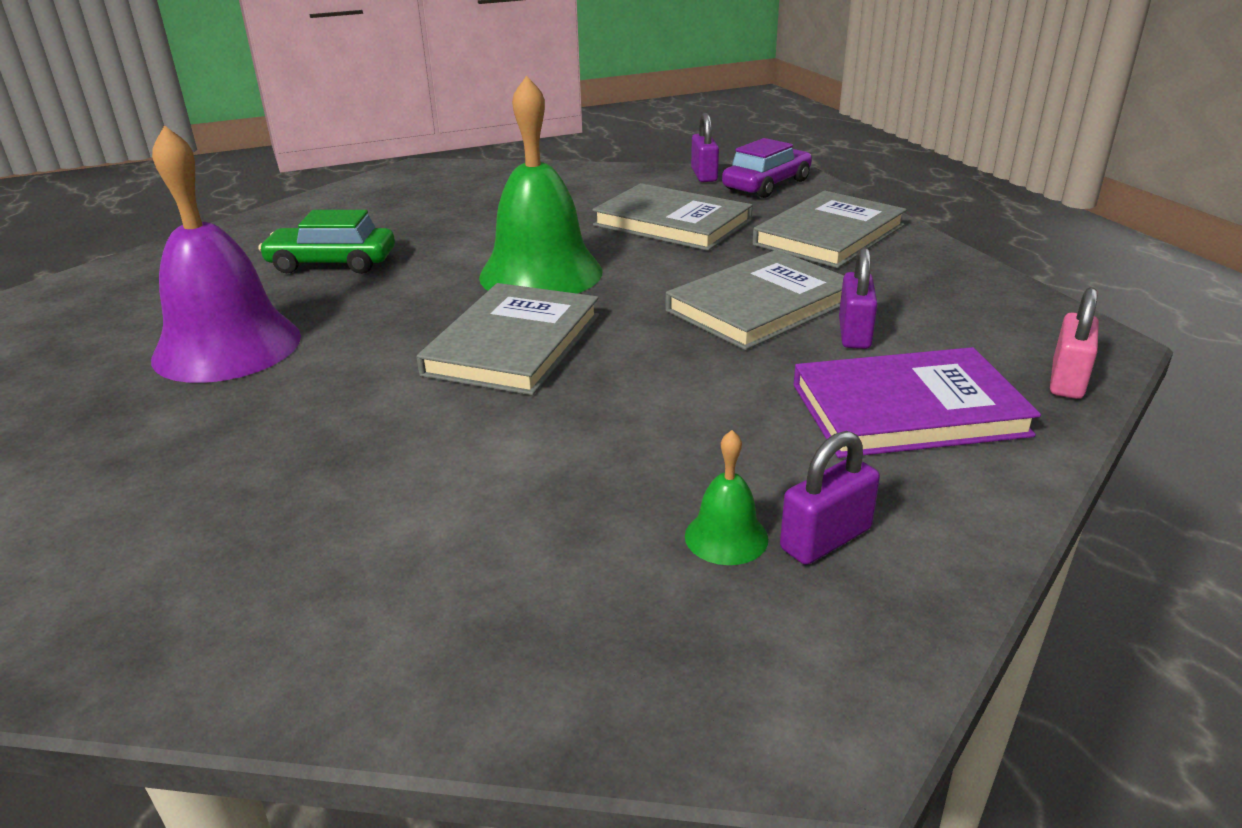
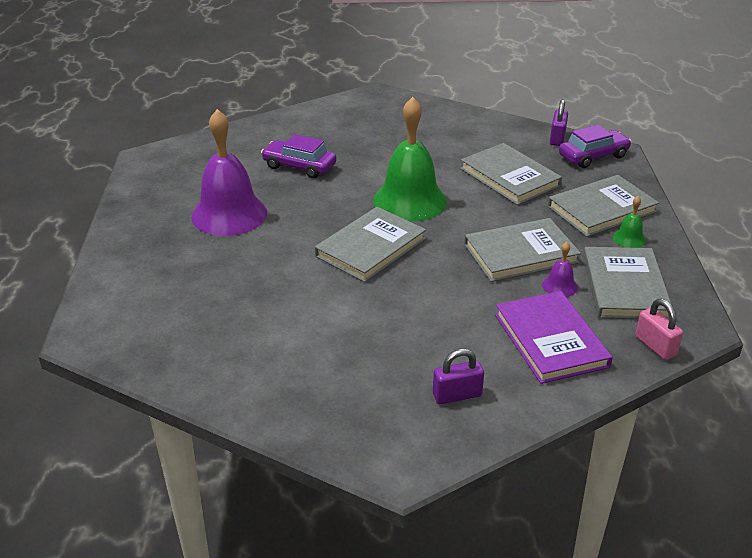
camera: 20 degrees right, 5 degrees up
green car [258,210,395,274] -> purple car [261,134,336,178]
green bell [685,430,768,565] -> green bell moved to [613,196,646,248]
purple book [793,347,1041,458] -> purple book turned 60 degrees clockwise [495,291,613,384]
purple padlock [839,247,878,349] -> purple bell [542,242,578,297]
pink padlock [1050,287,1099,399] -> pink padlock turned 75 degrees counterclockwise [635,299,683,360]
none -> grey book [583,247,672,319]

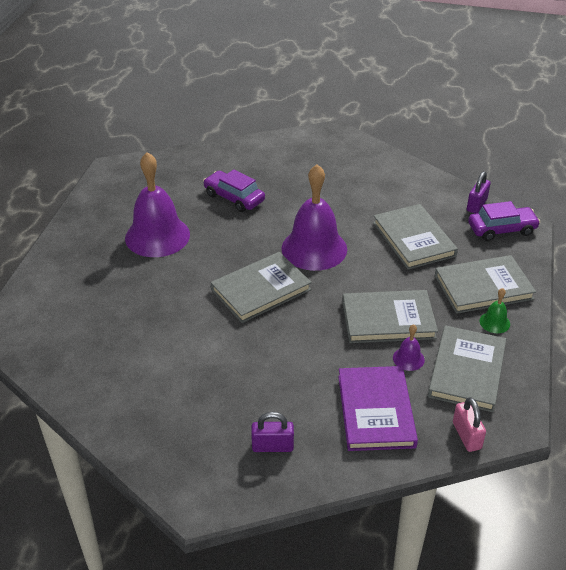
camera: 15 degrees right, 5 degrees up
green bell [373,97,447,222] -> purple bell [282,164,347,271]

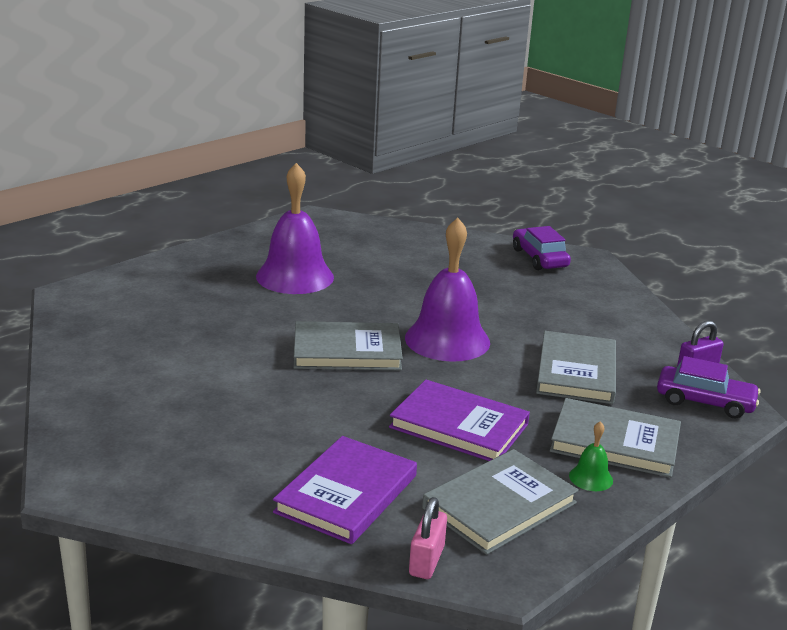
camera: 30 degrees right, 15 degrees down
purple car [203,169,265,212] -> purple car moved to [513,226,571,270]
purple padlock [251,412,294,452] -> none
grey book [342,290,438,343] -> purple book [389,380,530,461]
purple bell [393,324,425,371] -> none

